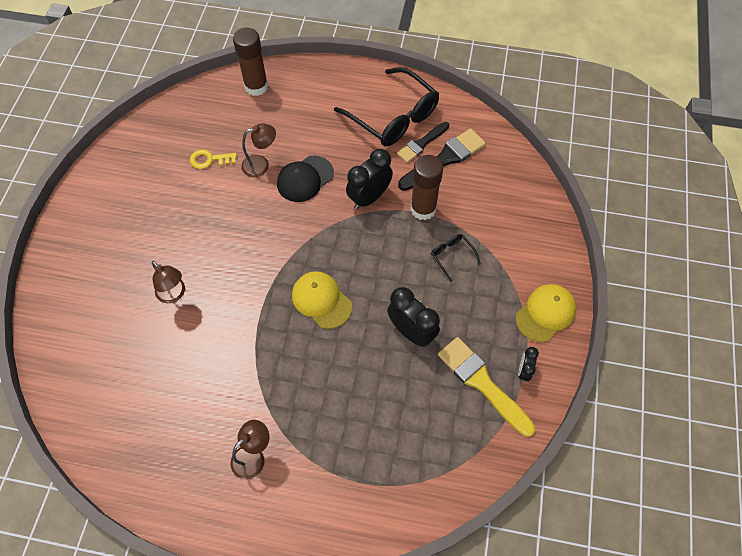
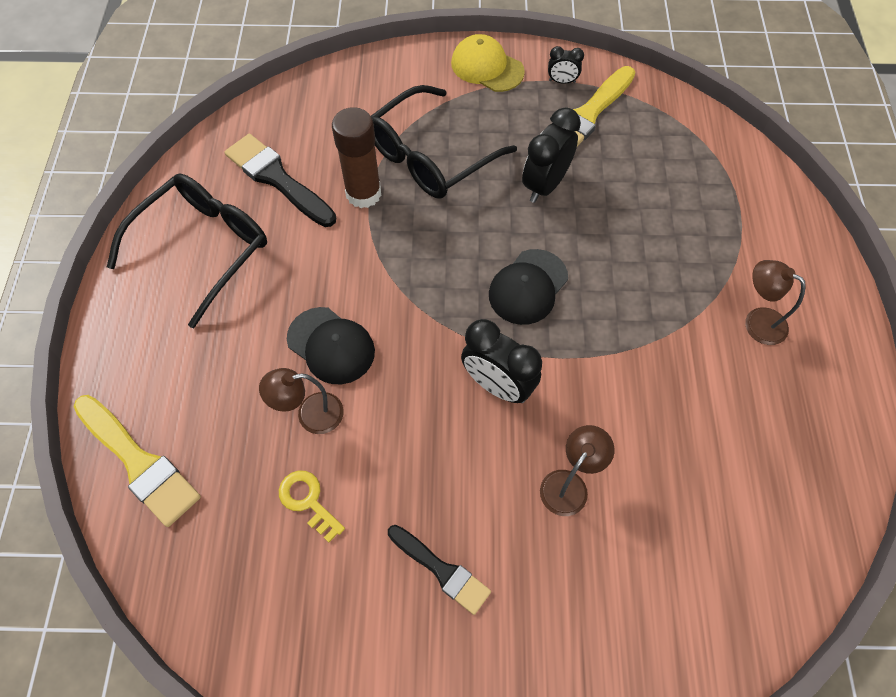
camera: 100 degrees left, 0 degrees up
yellow key [190,149,237,169] -> yellow key turned 150 degrees clockwise [279,470,345,542]
brown glue stick [233,28,268,96] -> yellow brush [73,395,201,527]
brown lamp [241,124,276,177] -> brown lamp turned 75 degrees counterclockwise [259,368,344,434]
yellow cap [292,271,352,329] -> black cap [489,249,568,325]
black clock [346,149,393,210] -> black clock moved to [461,319,542,403]
black brush [397,122,449,163] -> black brush moved to [388,525,491,615]
black glasses [431,234,481,282] -> black glasses [371,85,517,199], size x2.32

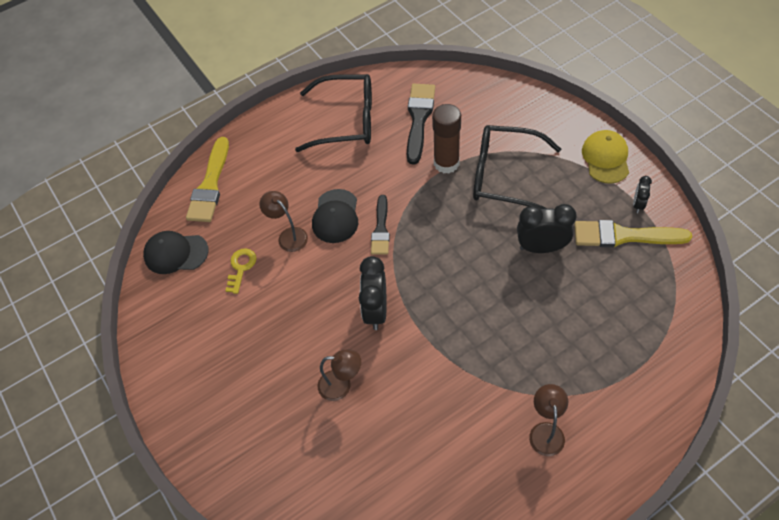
camera: 60 degrees right, 5 degrees down
black brush [388,525,491,615] -> black brush moved to [371,195,390,254]
black cap [489,249,568,325] -> black cap moved to [143,231,208,274]
black clock [548,46,584,84] -> black clock turned 45 degrees clockwise [633,176,652,213]

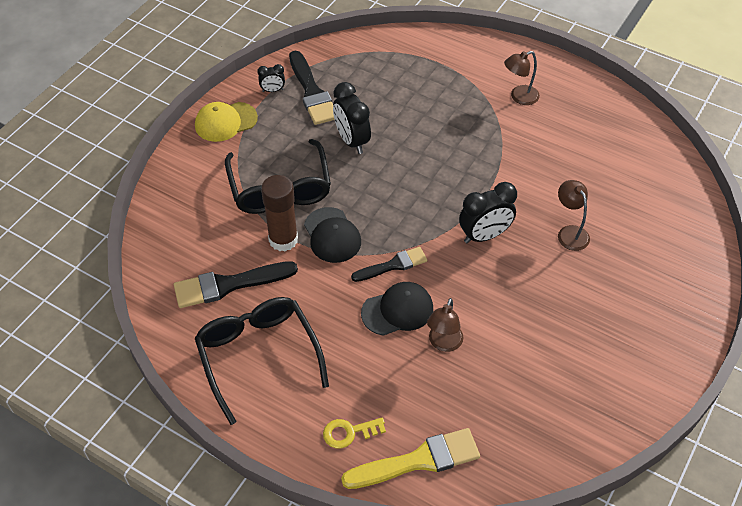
camera: 120 degrees left, 5 degrees down
black cap [143,231,208,274] -> black cap moved to [304,207,361,263]
yellow key [225,248,257,294] -> yellow key moved to [323,417,386,449]
yellow brush [574,220,692,247] -> black brush [289,51,334,125]

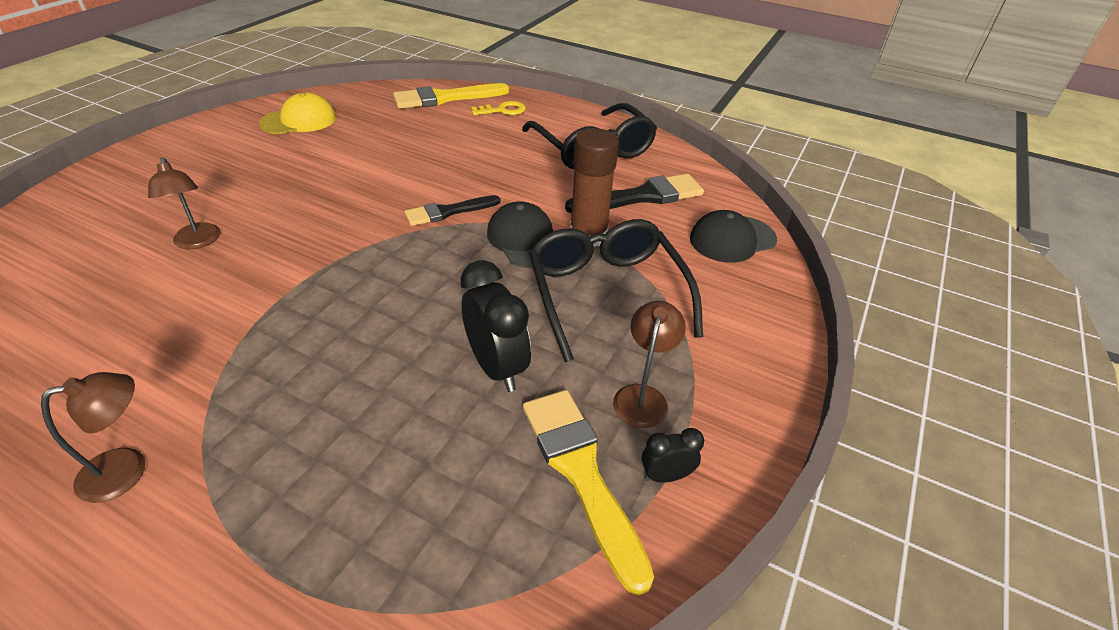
camera: 175 degrees right, 10 degrees down
yellow cap [195,102,258,142] -> yellow cap moved to [259,92,336,134]
black brush [289,51,334,125] -> yellow brush [523,390,654,595]
black cap [361,282,433,336] -> black cap moved to [690,210,777,263]
brown lamp [427,298,463,352] -> brown lamp moved to [613,301,686,428]
black clock [459,182,517,243] -> none

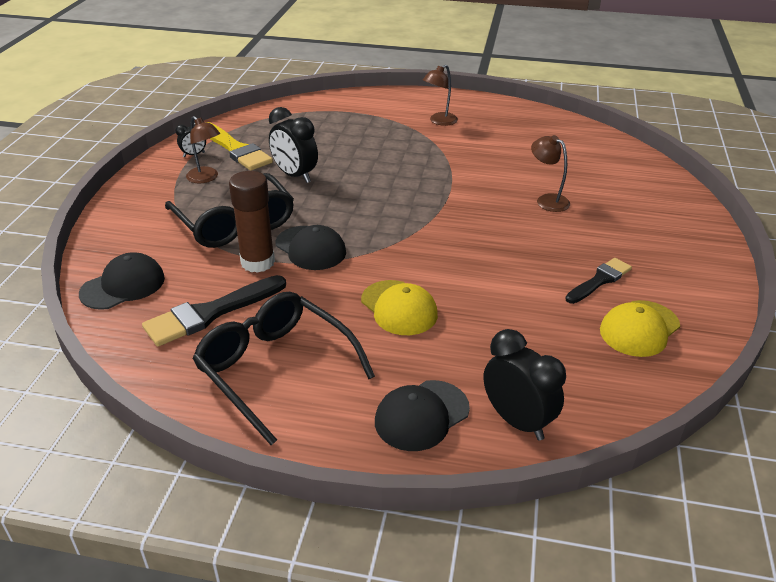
camera: 165 degrees right, 5 degrees down
yellow brush [393,83,510,109] -> black clock [483,329,566,440]
black brush [405,195,501,226] -> black brush moved to [565,258,632,304]
yellow key [471,101,526,115] -> black cap [375,380,470,451]
brown lamp [613,301,686,428] -> brown lamp turned 45 degrees counterclockwise [186,116,220,183]
none -> yellow cap [361,280,438,335]

